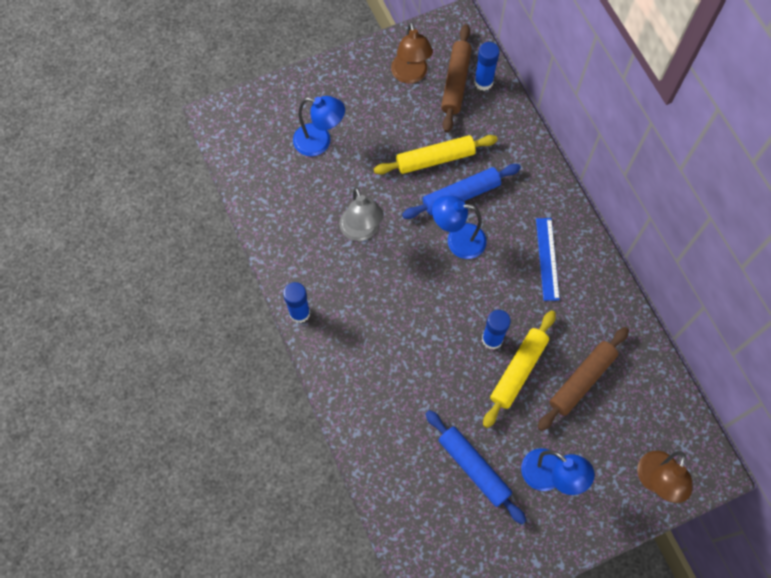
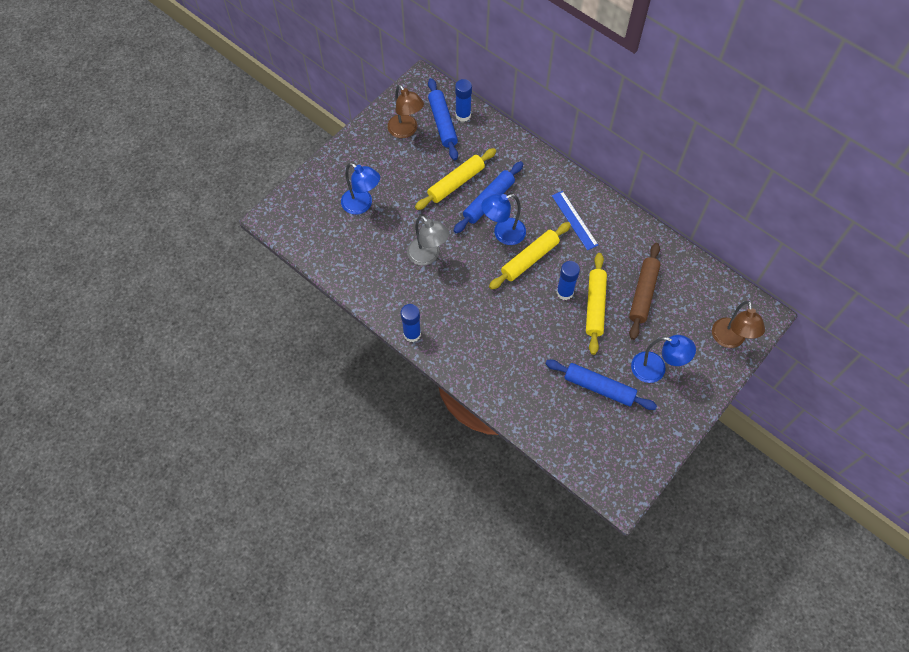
camera: 25 degrees left, 5 degrees down
blue lamp [293,96,345,156] -> blue lamp turned 45 degrees clockwise [341,163,380,215]
brown rolling pin [441,24,472,133] -> blue rolling pin [428,78,458,160]
none -> yellow rolling pin [489,222,571,290]

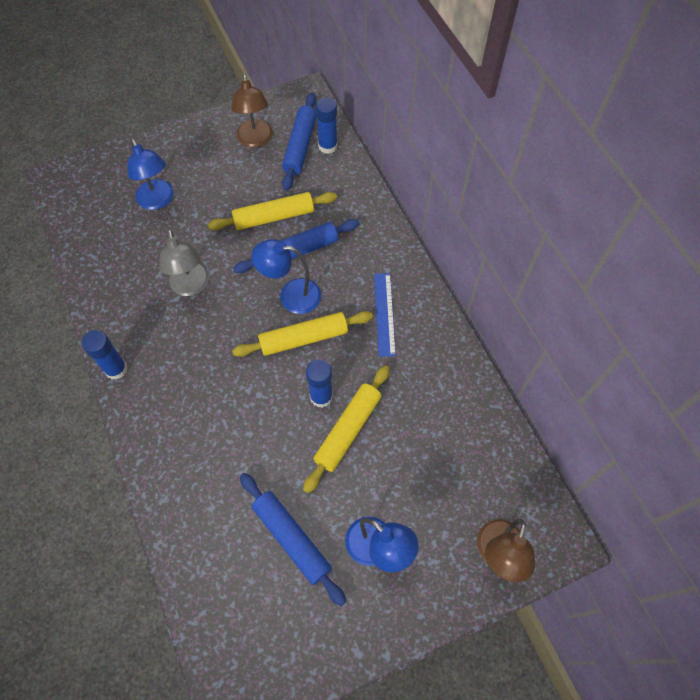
camera: 25 degrees right, 0 degrees up
brown rolling pin [629,243,661,340] -> none

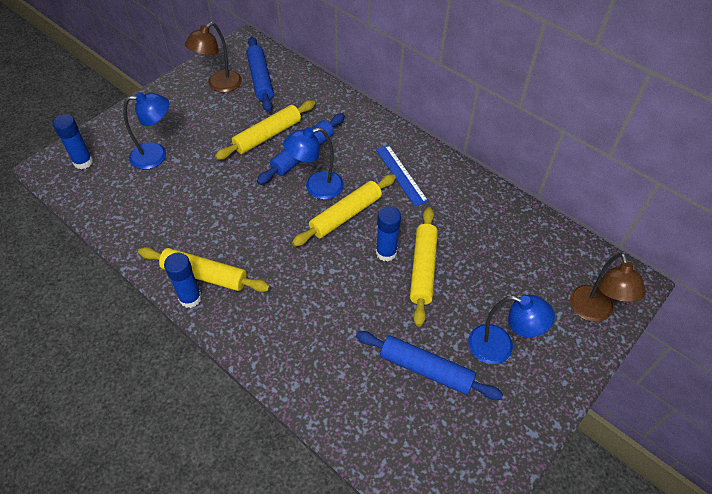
camera: 25 degrees left, 10 degrees down
blue lamp [127,139,174,210] -> blue lamp turned 45 degrees counterclockwise [123,92,169,169]
grey lamp [159,229,209,296] -> none
brown lamp [231,74,273,148] -> brown lamp turned 75 degrees clockwise [185,22,242,93]
blue glue stick [316,97,338,154] -> blue glue stick moved to [52,114,93,169]
none -> yellow rolling pin [138,247,270,292]

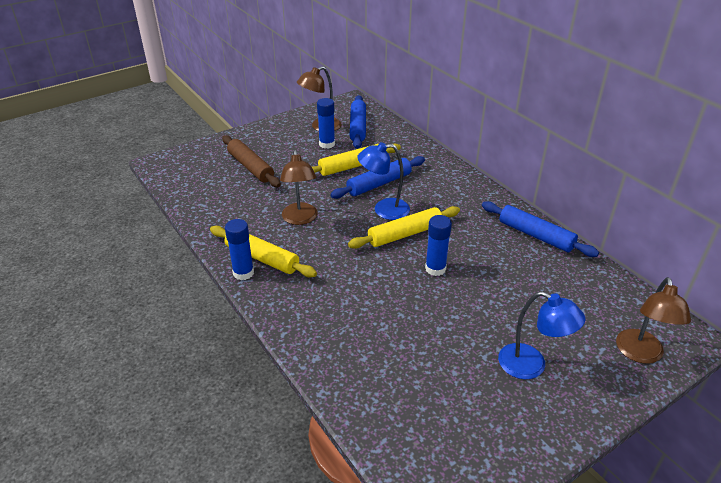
camera: 15 degrees right, 15 degrees down
blue glue stick [52,114,93,169] -> blue glue stick moved to [317,98,335,149]
blue lamp [123,92,169,169] -> brown rolling pin [222,135,281,187]
blue rolling pin [356,331,503,400] -> blue rolling pin moved to [482,201,599,257]
blue ruler [376,145,429,207] -> none
yellow rolling pin [410,207,438,326] -> none
none -> brown lamp [280,150,318,225]

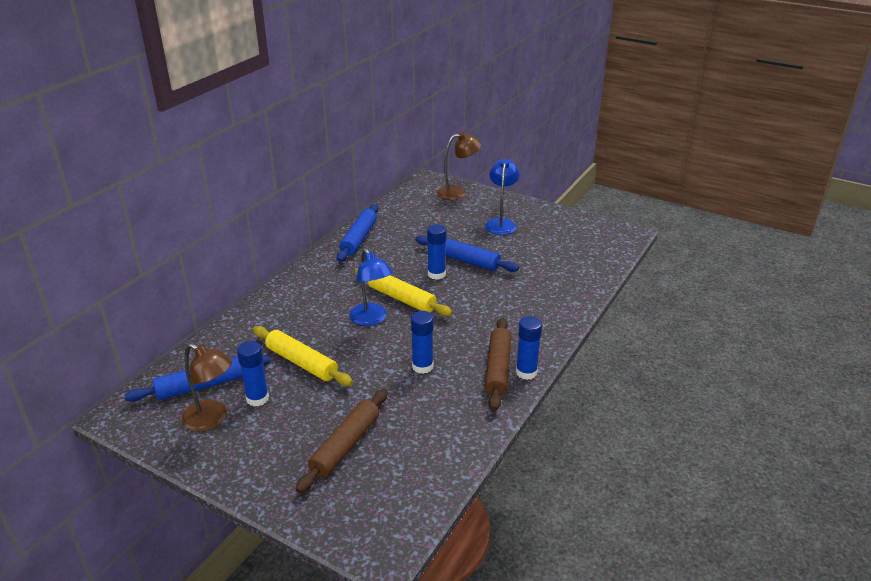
camera: 115 degrees left, 5 degrees down
yellow rolling pin [210,226,317,277] -> brown rolling pin [485,318,511,411]
brown lamp [280,150,318,225] -> blue glue stick [411,311,434,374]
blue rolling pin [330,156,425,199] -> blue rolling pin moved to [416,235,519,272]

